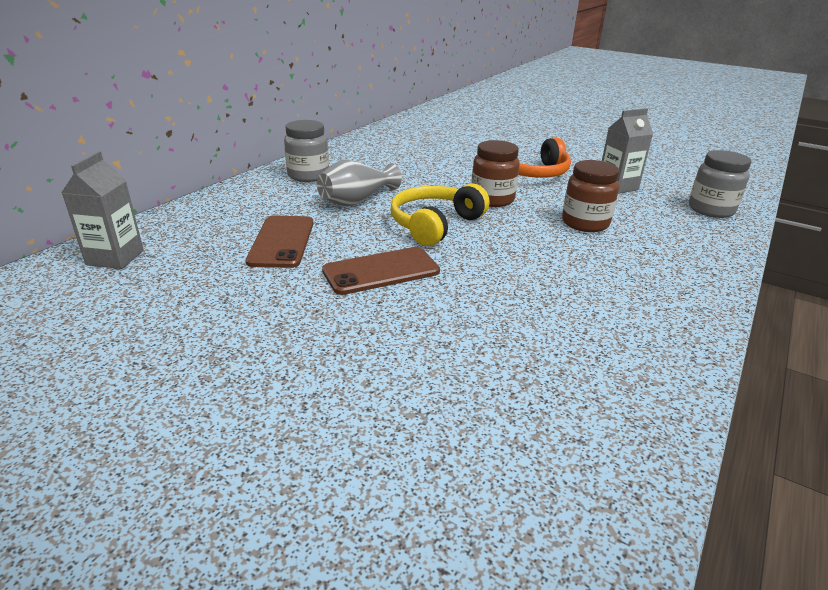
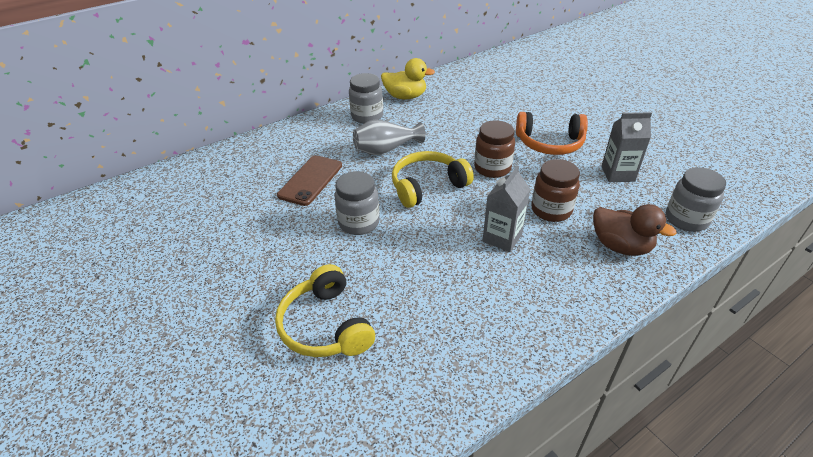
camera: 25 degrees right, 10 degrees up
grey carton [61,151,144,269] -> grey carton moved to [483,166,530,252]
brown phone [322,247,440,295] -> grey jar [334,171,380,235]
none -> yellow headphones [275,264,375,357]
none -> yellow duck [381,58,435,99]
none -> brown duck [593,204,677,256]

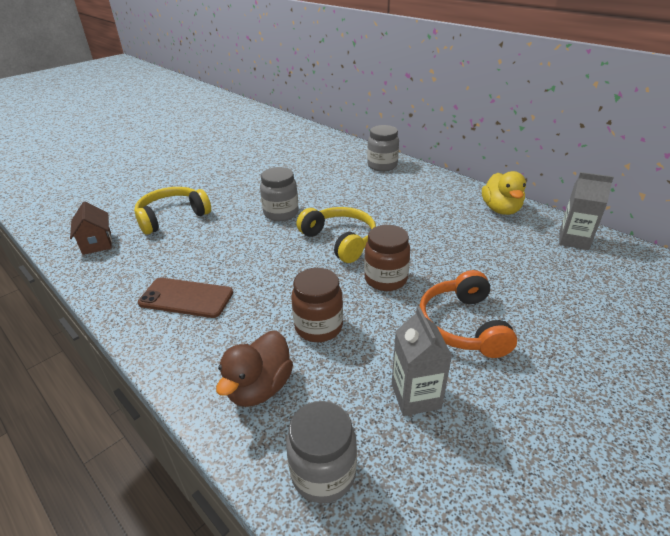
camera: 80 degrees right, 5 degrees down
brown phone [277,155,342,206] -> brown phone moved to [138,278,233,318]
grey jar [349,73,383,124] -> grey jar moved to [367,125,399,171]
grey vase [353,119,425,155] -> none
grey carton [483,166,530,252] -> grey carton moved to [559,172,614,250]
none -> brown house [70,201,112,255]

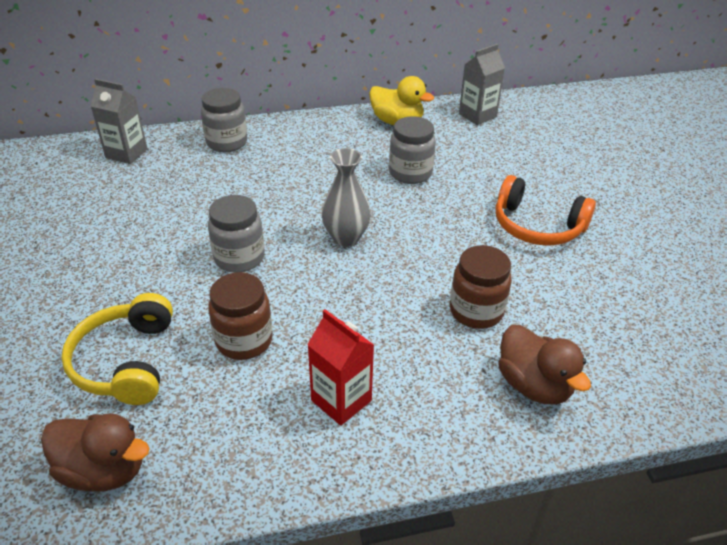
camera: 60 degrees left, 5 degrees up
brown house [70,201,112,255] -> brown duck [41,413,150,492]
brown phone [138,278,233,318] -> red carton [307,309,374,426]
grey jar [286,401,357,503] -> grey jar moved to [389,116,436,184]
yellow headphones [297,207,376,263] -> grey vase [322,148,371,246]
brown jar [364,225,411,291] -> brown jar moved to [208,272,273,360]
grey carton [392,306,452,416] -> grey carton moved to [91,78,147,164]

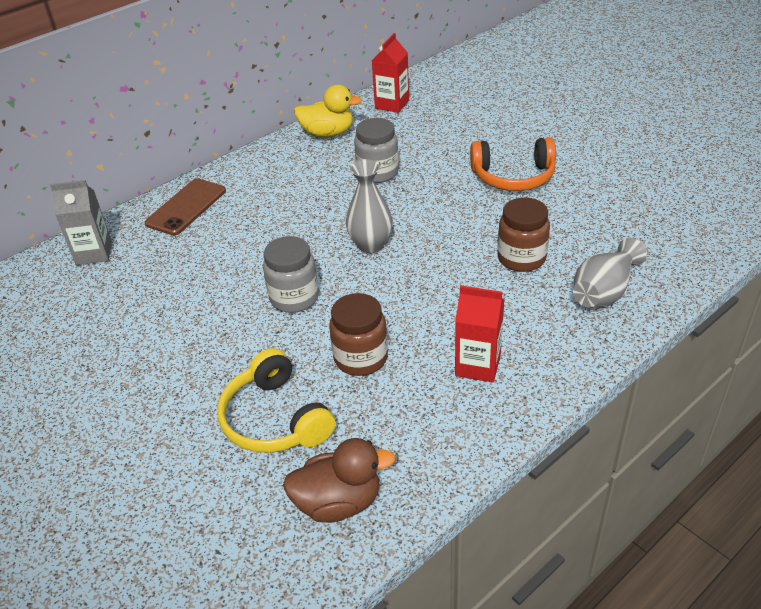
camera: 25 degrees left, 0 degrees up
grey jar [201,88,247,152] -> brown phone [145,179,226,235]
grey carton [459,44,505,125] -> red carton [372,33,409,113]
brown duck [498,325,591,405] -> grey vase [573,238,647,307]

